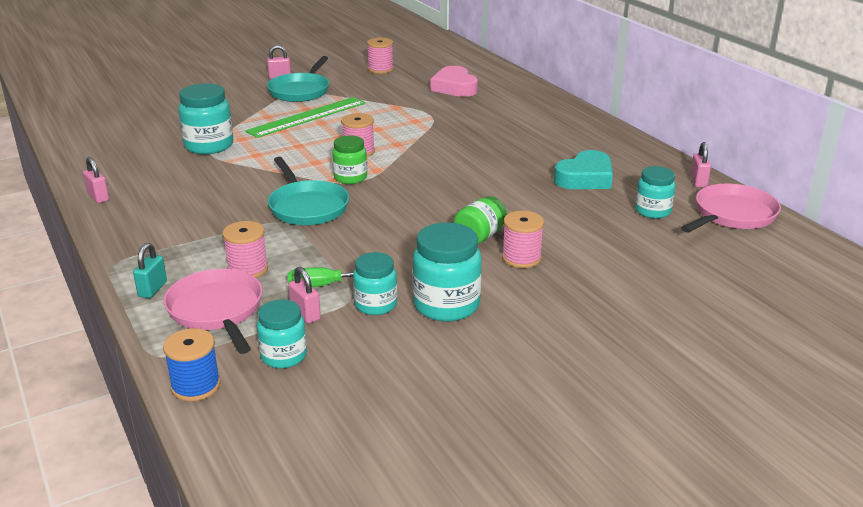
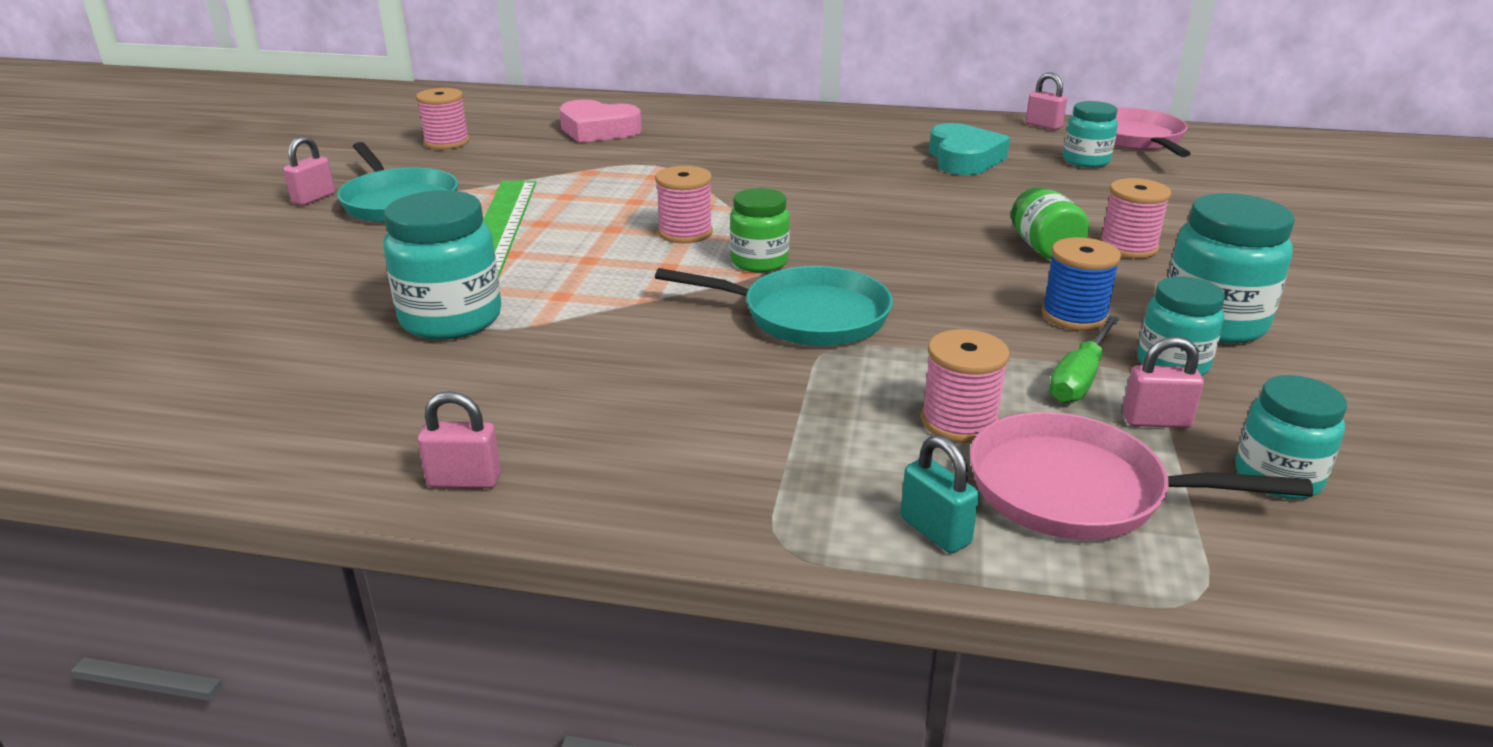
camera: 50 degrees left, 0 degrees up
blue spool [163,328,221,401] -> blue spool moved to [1042,237,1121,330]

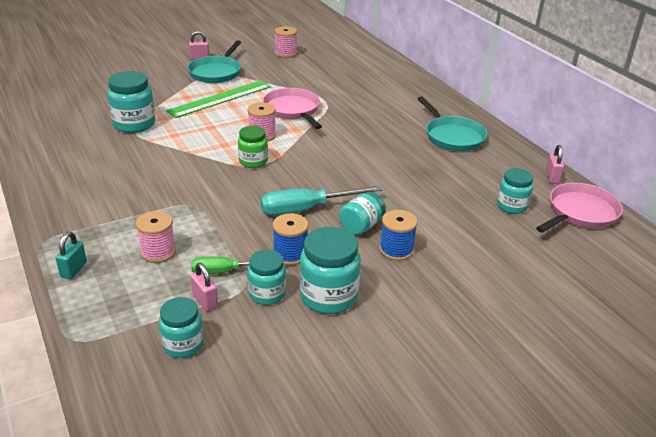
camera: 50 degrees right, 5 degrees up
pink padlock [418,391,501,488] -> none
pink heart [559,100,642,143] -> none
turquoise pan [655,266,893,346] -> turquoise pan moved to [417,96,487,151]
turquoise heart [929,123,1010,175] -> none
pink pan [970,412,1313,540] -> pink pan moved to [263,88,322,129]
green jar [1011,187,1090,260] -> turquoise jar [339,192,386,235]
pink spool [1100,178,1171,259] -> blue spool [379,210,418,261]
none -> turquoise screwdriver [261,186,383,216]

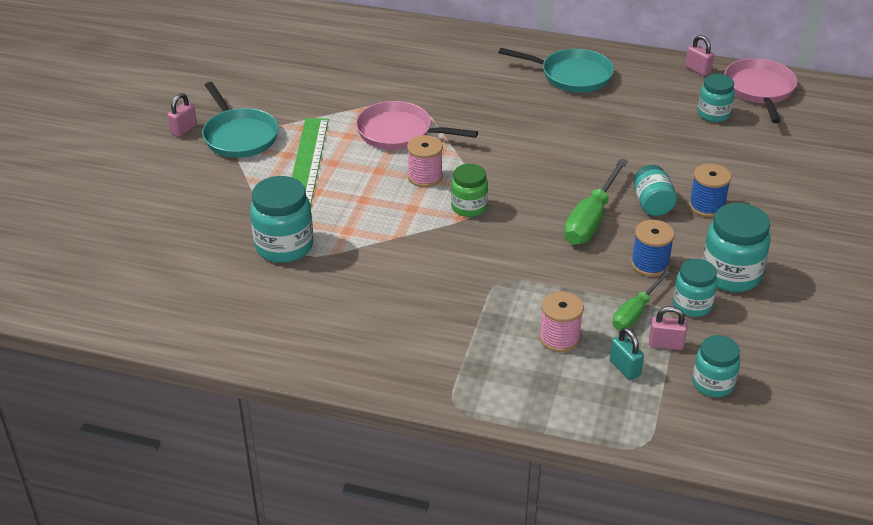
camera: 45 degrees left, 5 degrees up
turquoise padlock [56,232,87,279] -> turquoise padlock moved to [610,328,644,380]
turquoise screwdriver [261,186,383,216] -> green screwdriver [564,158,628,245]
pink spool [275,26,297,58] -> none

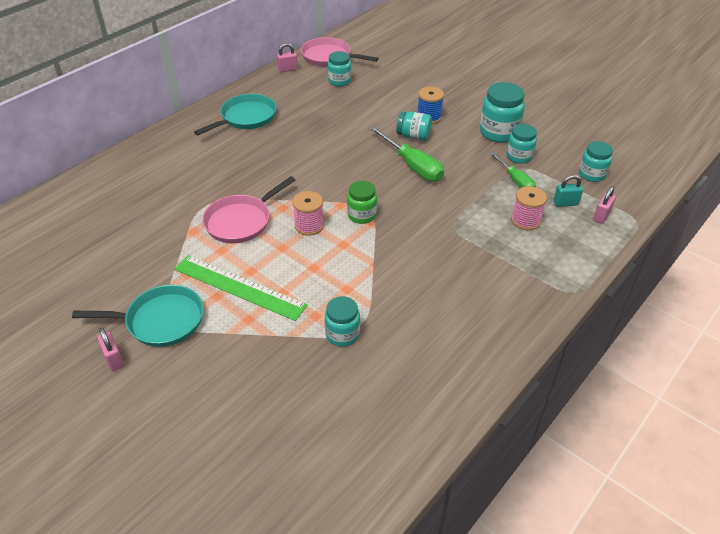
camera: 65 degrees left, 5 degrees up
turquoise jar [250,176,313,263] -> turquoise jar [325,296,360,347], size x0.64
blue spool [631,220,675,277] -> none
pink padlock [649,306,687,350] -> pink padlock moved to [593,186,616,224]

